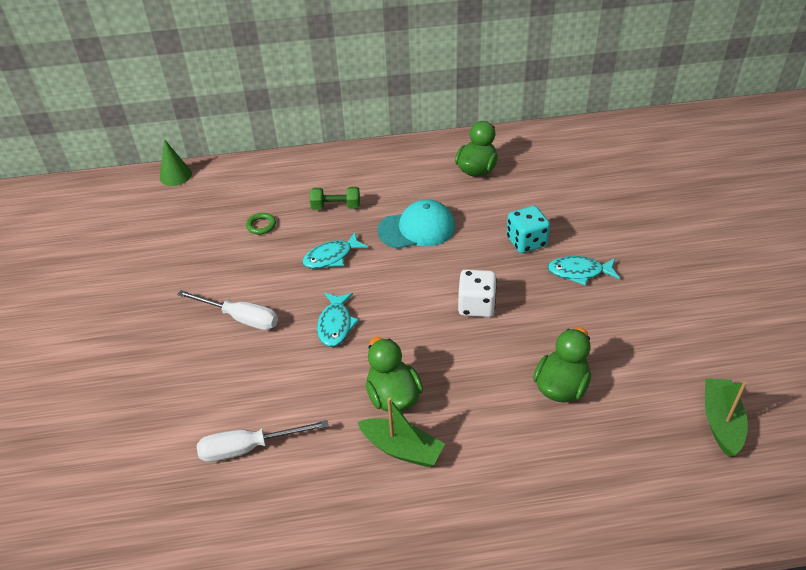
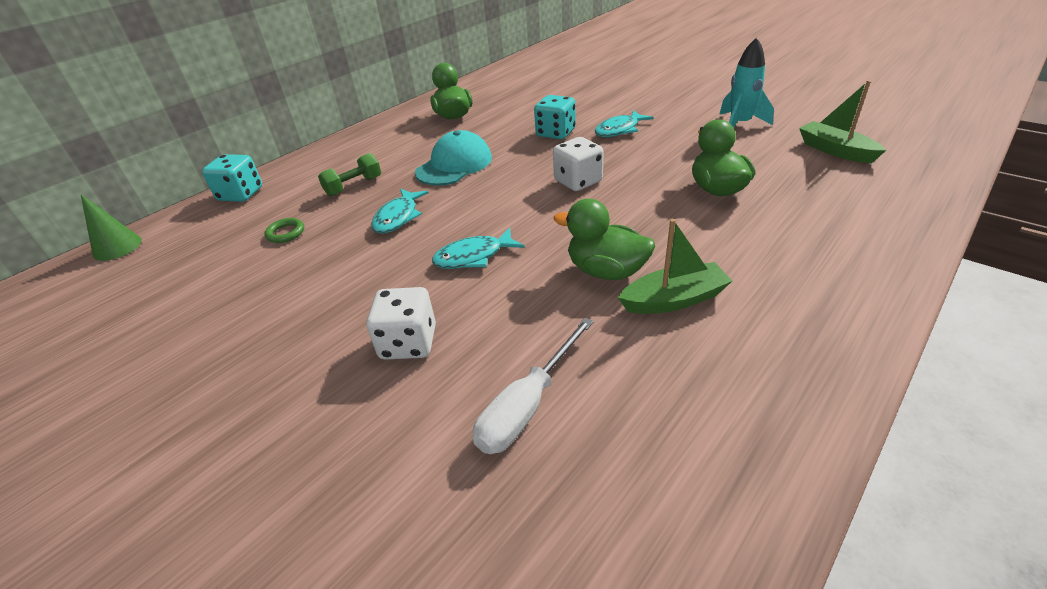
camera: 40 degrees left, 5 degrees down
white screwdriver [177,290,278,330] -> none
turquoise fish [317,293,359,347] -> turquoise fish turned 105 degrees clockwise [432,228,525,269]
none -> turquoise dice [202,154,262,202]
none -> white dice [366,287,436,360]
none -> turquoise rocket [719,37,774,127]

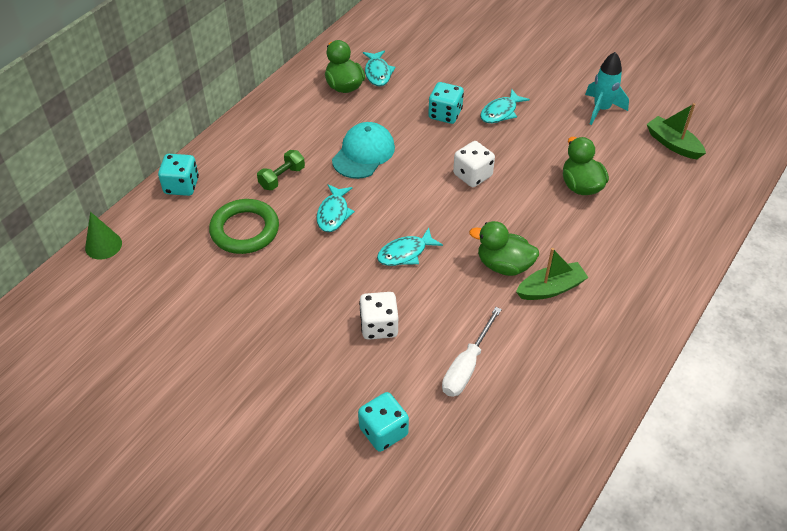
camera: 10 degrees left, 10 degrees up
green ring [265,218,304,243] -> green ring [209,199,279,254], size x2.24
none -> turquoise dice [358,392,409,452]
none -> turquoise fish [363,50,396,86]

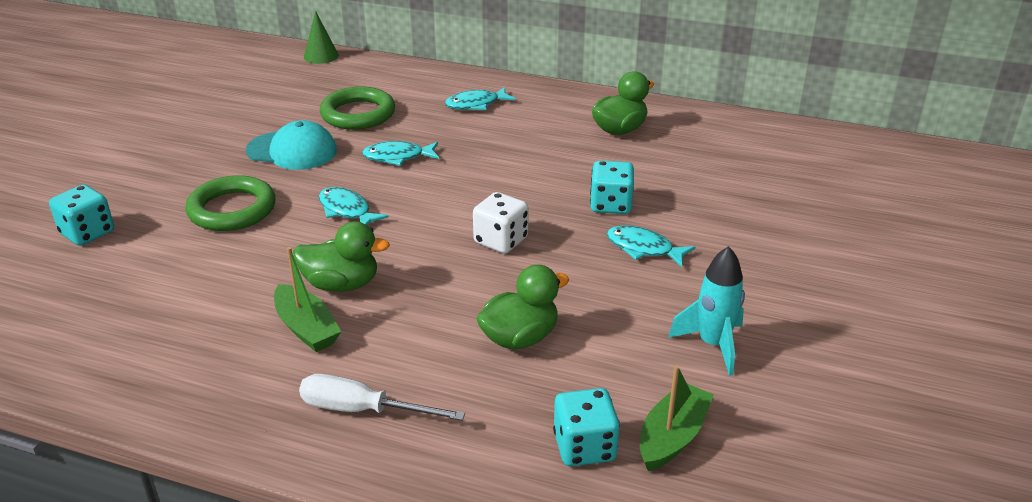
camera: 75 degrees right, 15 degrees down
turquoise dice [158,154,199,196] -> turquoise dice moved to [553,388,620,466]
green dumbbell [257,150,305,190] -> none
turquoise cap [332,122,395,179] -> turquoise cap moved to [246,120,337,170]
white dice [359,292,398,340] -> green ring [185,175,276,231]
turquoise fish [363,50,396,86] -> turquoise fish moved to [445,87,516,110]
white screwdriver [442,307,502,397] -> white screwdriver moved to [299,374,465,421]
green duck [469,221,539,276] -> green duck turned 90 degrees clockwise [293,221,390,292]

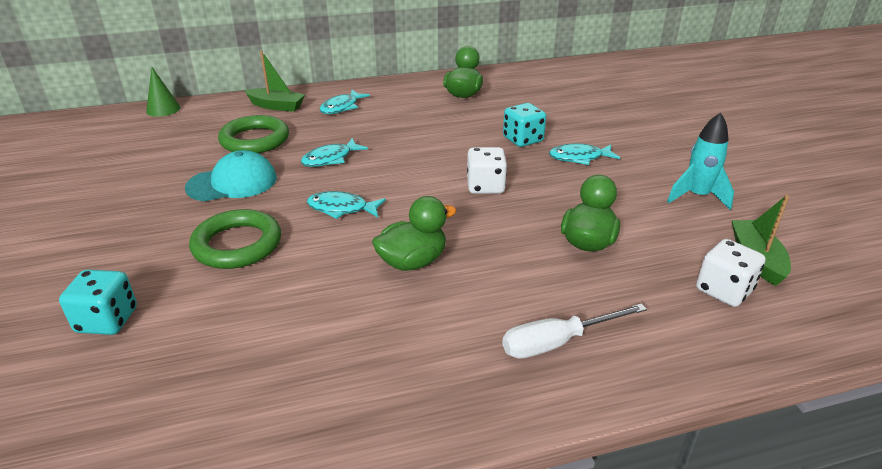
camera: 35 degrees left, 0 degrees up
green boat [274,247,341,352] -> green boat moved to [244,51,305,112]
turquoise dice [553,388,620,466] -> white dice [696,239,765,307]

